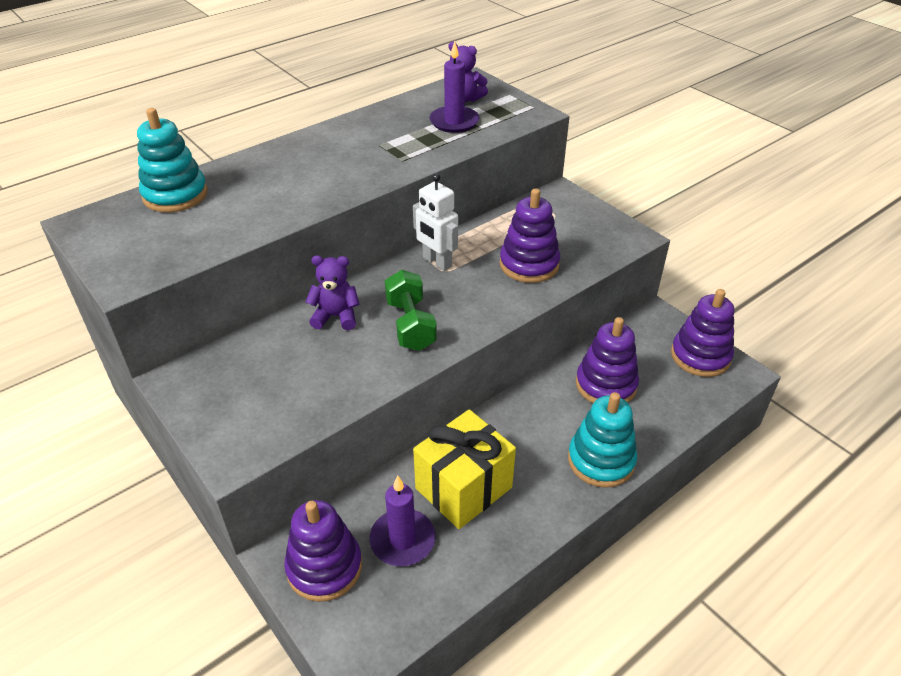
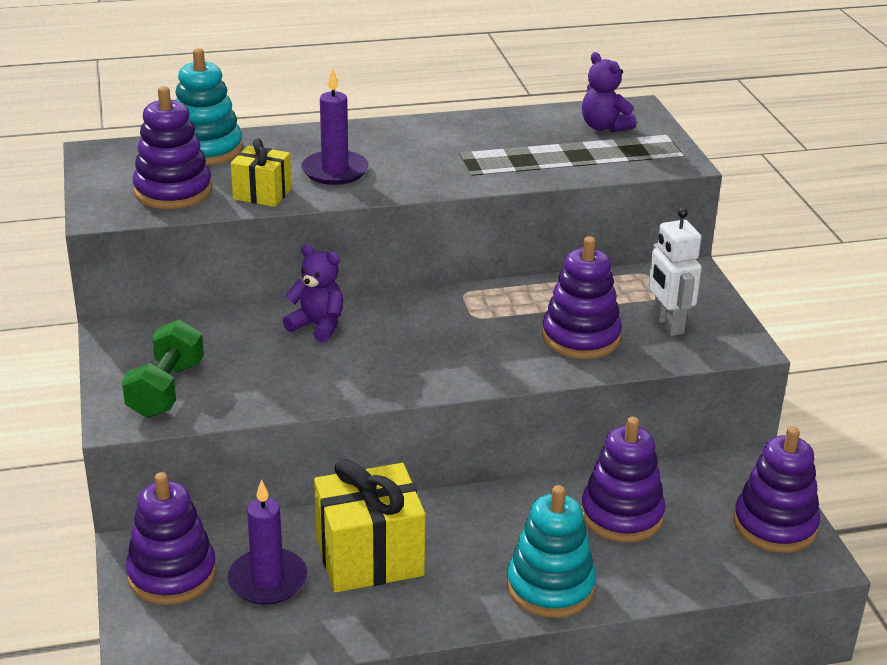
camera: 25 degrees right, 10 degrees down
green dumbbell [385,270,437,351] -> green dumbbell moved to [122,320,204,418]
white robot [413,173,458,271] -> white robot moved to [648,208,702,336]
purple candle [429,41,479,133] -> purple candle moved to [301,68,369,185]
none -> purple stacking toy [133,86,212,209]
none -> yellow gift [231,138,292,207]

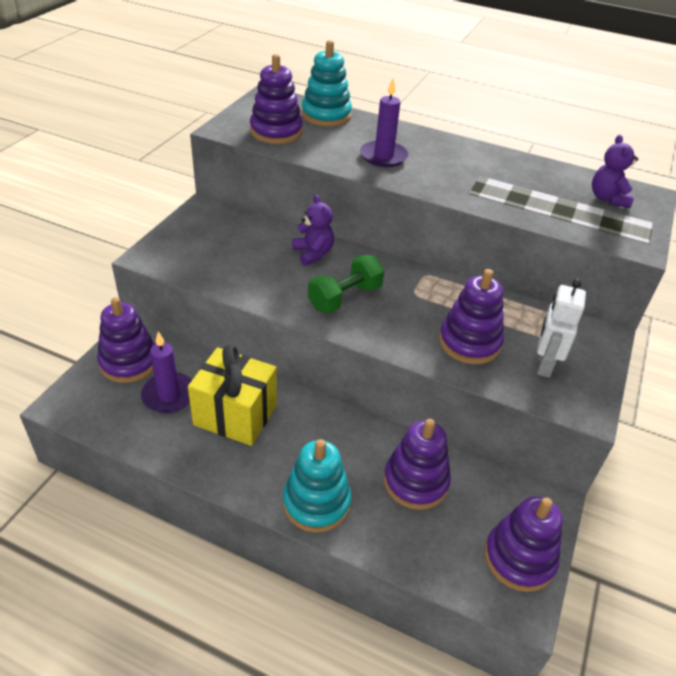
camera: 35 degrees right, 10 degrees up
green dumbbell [122,320,204,418] -> green dumbbell moved to [308,255,385,313]
yellow gift [231,138,292,207] -> none

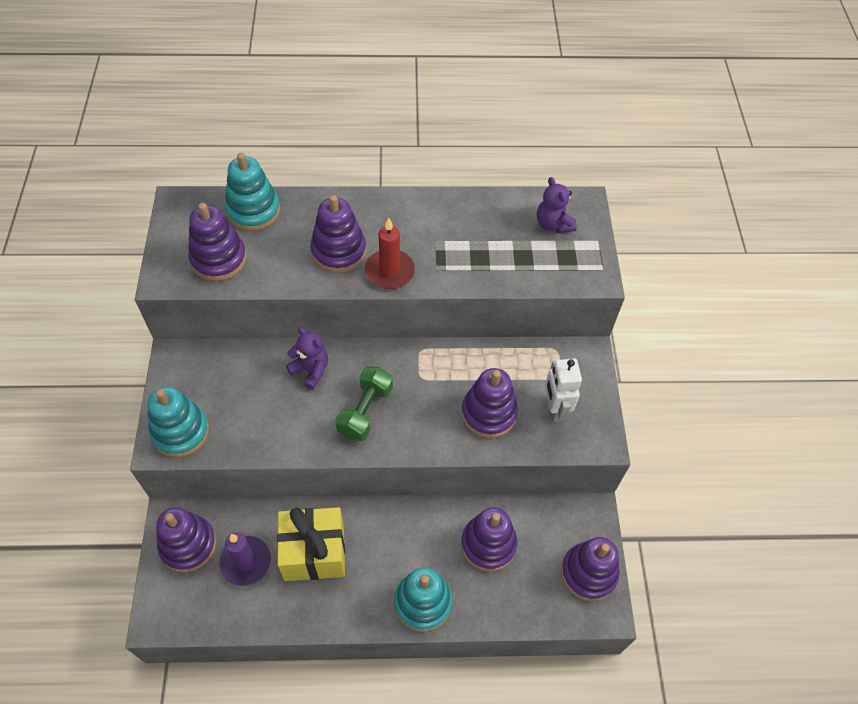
camera: 25 degrees left, 15 degrees up
purple candle [360,78,409,167] -> purple stacking toy [310,195,366,273]
none -> turquoise stacking toy [147,387,209,457]
none -> red candle [365,218,415,289]

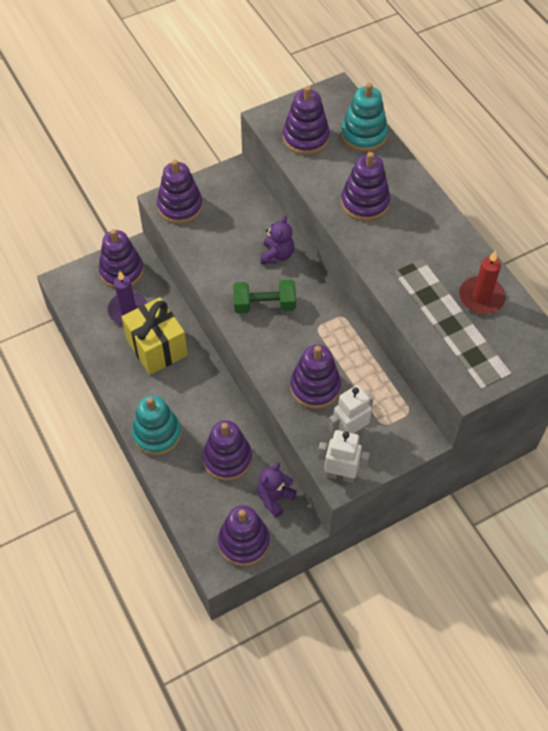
camera: 65 degrees right, 0 degrees up
turquoise stacking toy [147,387,209,457] -> purple stacking toy [157,160,203,224]
red candle [365,218,415,289] -> red candle moved to [459,250,506,314]
purple teddy bear [537,177,577,233] -> purple teddy bear moved to [257,462,297,518]
none -> white robot [318,430,370,483]

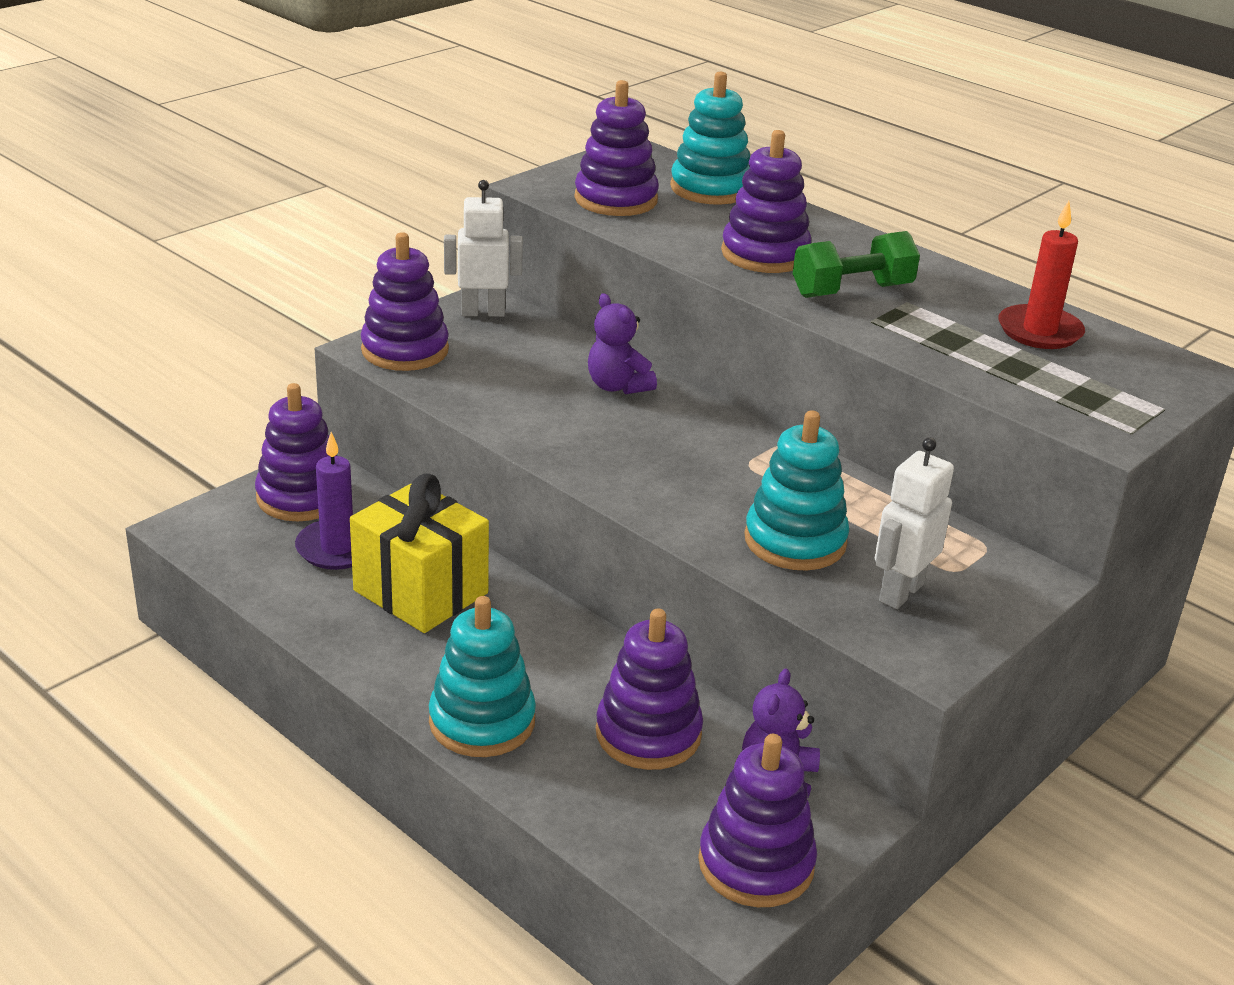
camera: 20 degrees left, 25 degrees down
green dumbbell [233,279,296,314] -> green dumbbell moved to [793,231,920,298]
purple teddy bear [260,215,294,264] -> purple teddy bear turned 150 degrees clockwise [588,293,657,394]
purple stacking toy [290,345,341,409] -> turquoise stacking toy [744,411,849,571]
white robot [318,430,370,483] -> white robot moved to [444,180,523,317]

